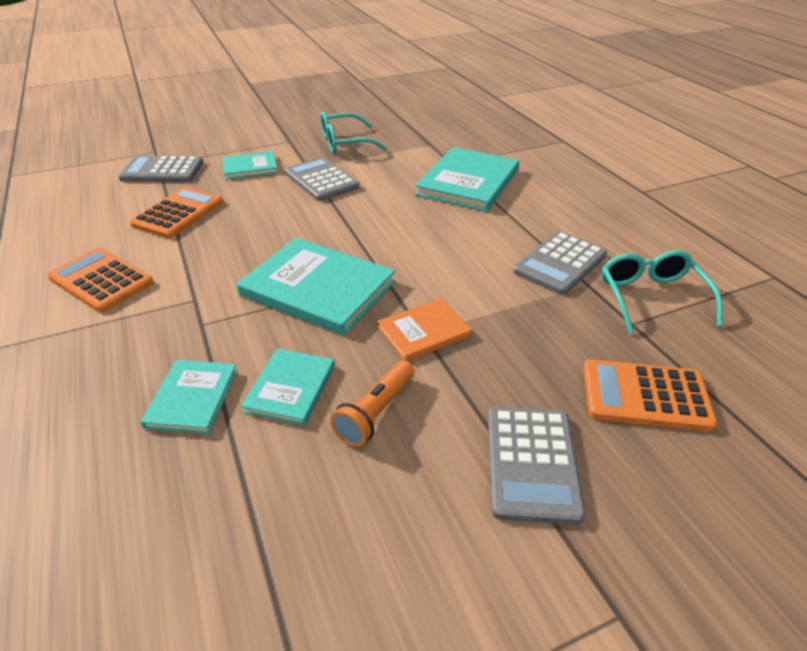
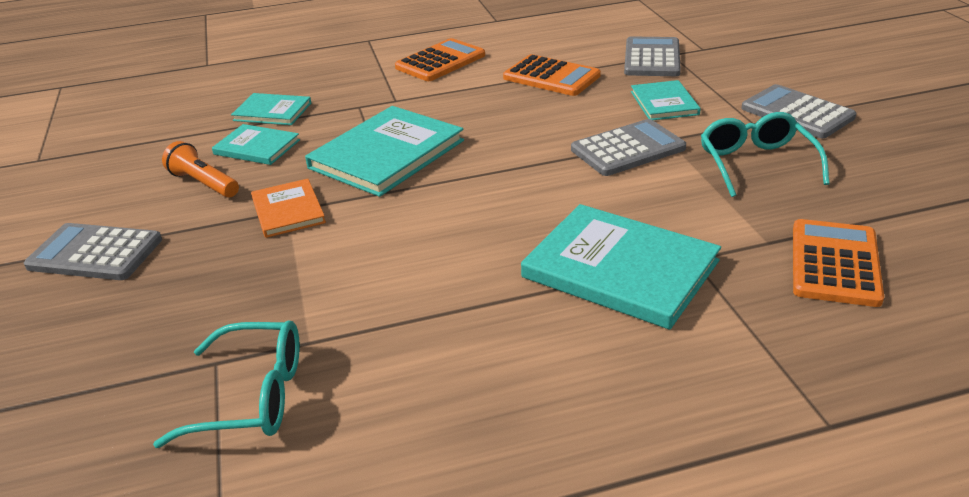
camera: 100 degrees right, 5 degrees down
grey calculator [513,231,607,295] -> grey calculator moved to [741,84,856,138]
orange calculator [583,359,717,431] -> orange calculator moved to [793,219,884,307]

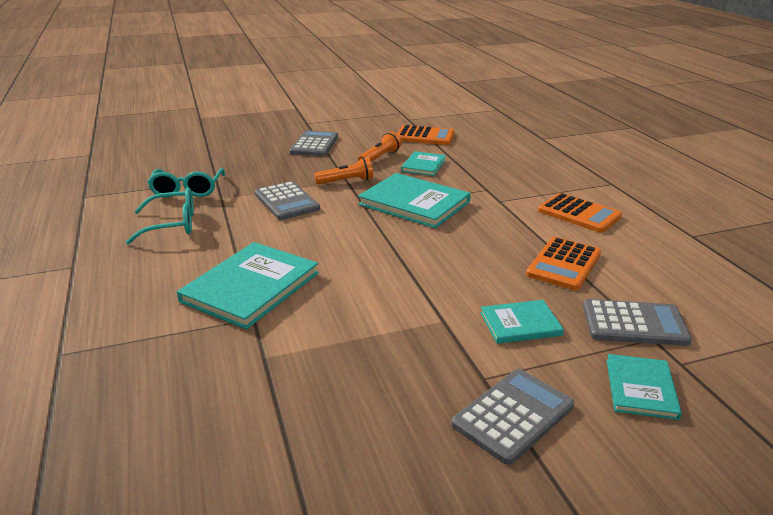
camera: 85 degrees right, 5 degrees down
turquoise book [231,93,311,125] -> turquoise book moved to [607,354,682,420]
orange book [251,179,326,238] -> orange flashlight [314,157,373,184]
grey calculator [571,119,686,176] -> grey calculator moved to [255,181,320,220]
turquoise glasses [701,112,830,197] -> turquoise glasses moved to [126,188,194,245]
orange calculator [793,219,884,307] -> orange calculator moved to [397,125,455,145]

